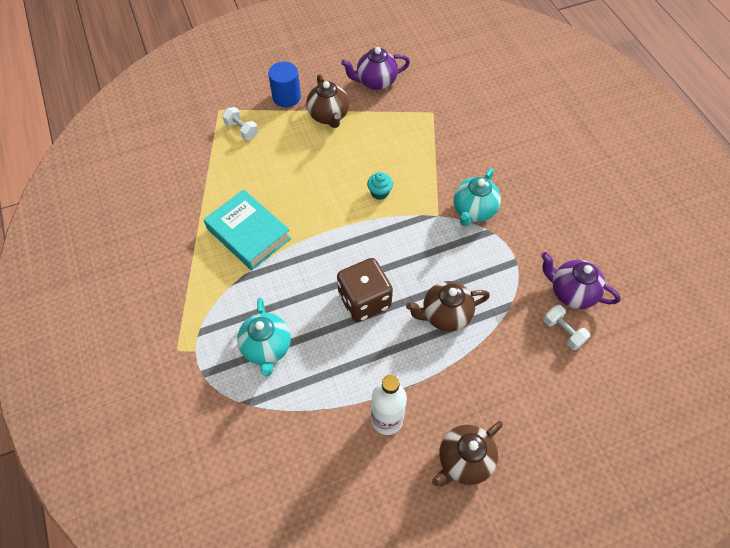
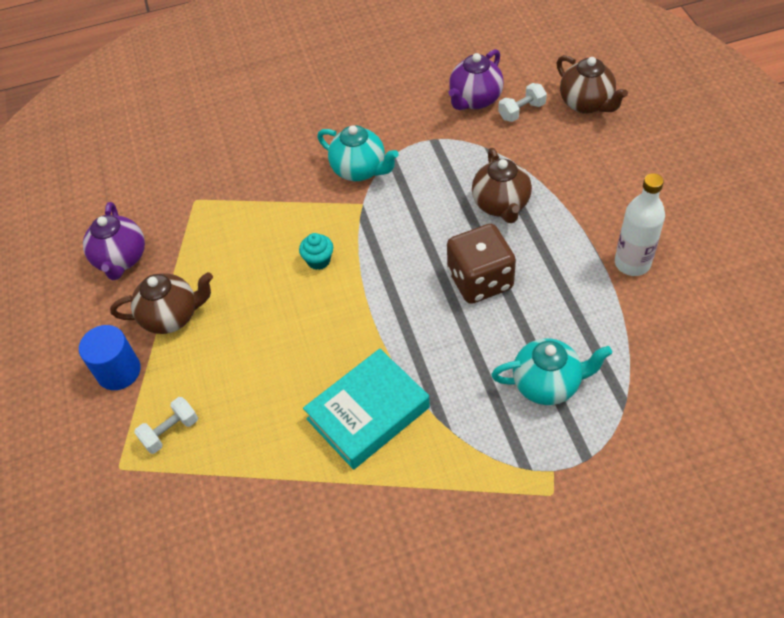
camera: 80 degrees left, 5 degrees down
brown teapot [432,421,503,486] -> brown teapot moved to [557,55,628,114]

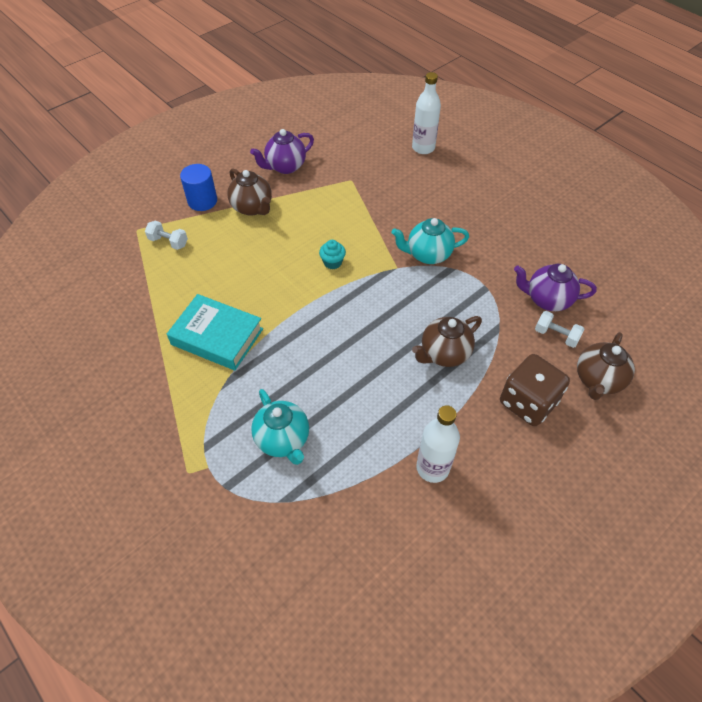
camera: 60 degrees right, 0 degrees up
turquoise teapot [317,125,399,181] -> turquoise teapot turned 75 degrees clockwise [392,218,469,264]
brown dice [447,224,516,304] -> brown dice moved to [500,354,570,426]
none -> white bottle [412,72,441,154]

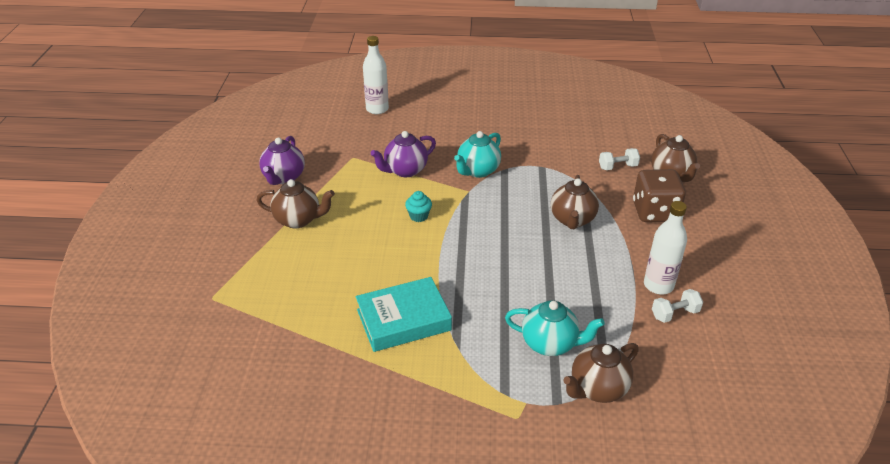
camera: 45 degrees left, 15 degrees down
white dumbbell [145,220,188,250] -> white dumbbell moved to [652,289,703,323]
blue cylinder [180,164,217,211] -> none
purple teapot [514,264,597,311] -> purple teapot moved to [371,131,436,177]
none -> brown teapot [563,343,639,403]

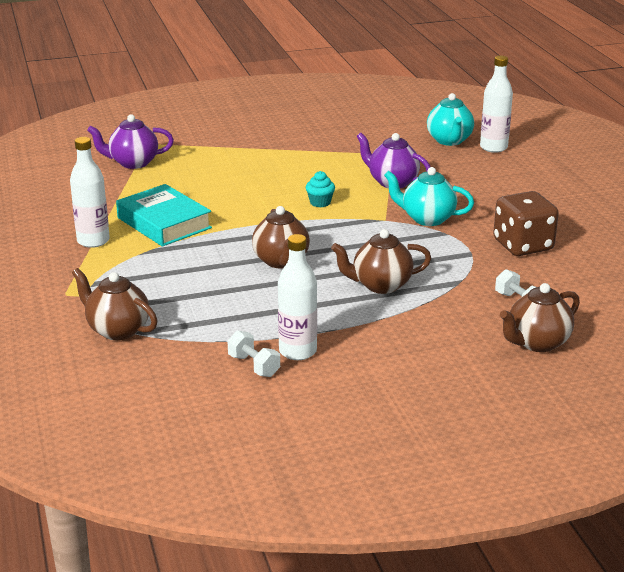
camera: 70 degrees right, 10 degrees down
brown teapot [256,179,335,228] -> brown teapot moved to [252,206,310,269]
purple teapot [259,136,305,185] -> purple teapot moved to [87,114,174,169]
turquoise teapot [505,300,605,356] -> turquoise teapot moved to [427,93,474,146]
brown dice [633,169,686,222] -> brown dice moved to [493,191,559,256]
none -> white bottle [70,137,110,248]

